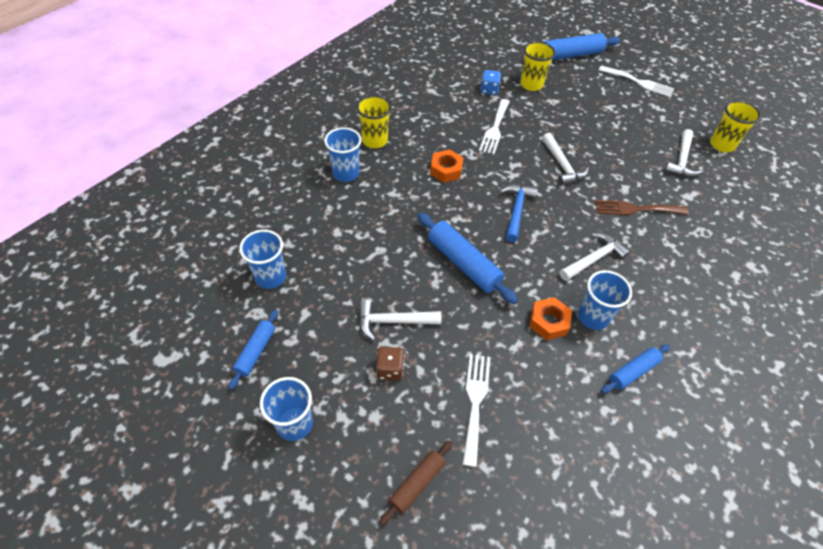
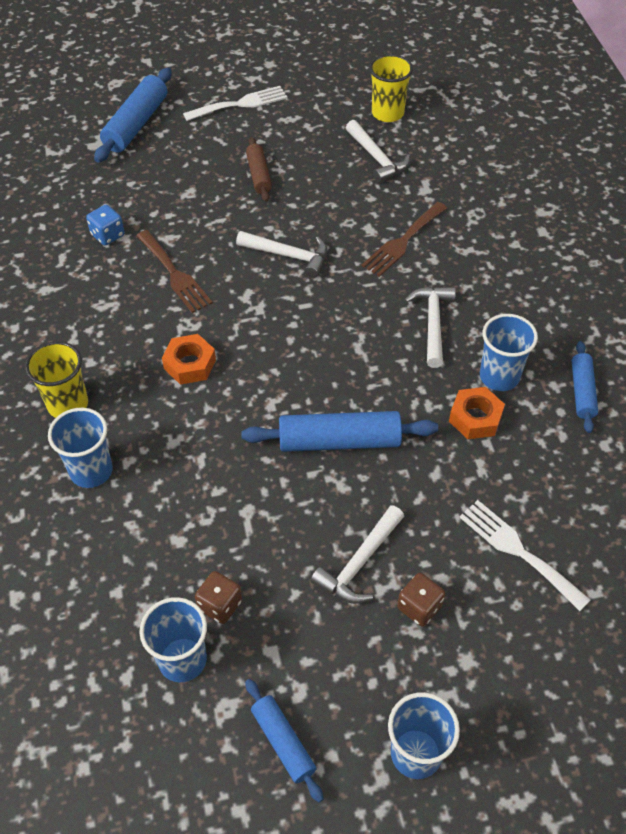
camera: 50 degrees left, 0 degrees up
brown rolling pin [380,440,453,526] -> brown rolling pin moved to [246,137,272,202]
white fork [479,99,510,154] -> brown fork [136,230,212,313]
blue hammer [499,185,538,242] -> none
yellow cup [520,42,555,91] -> none
none -> brown dice [195,571,242,624]

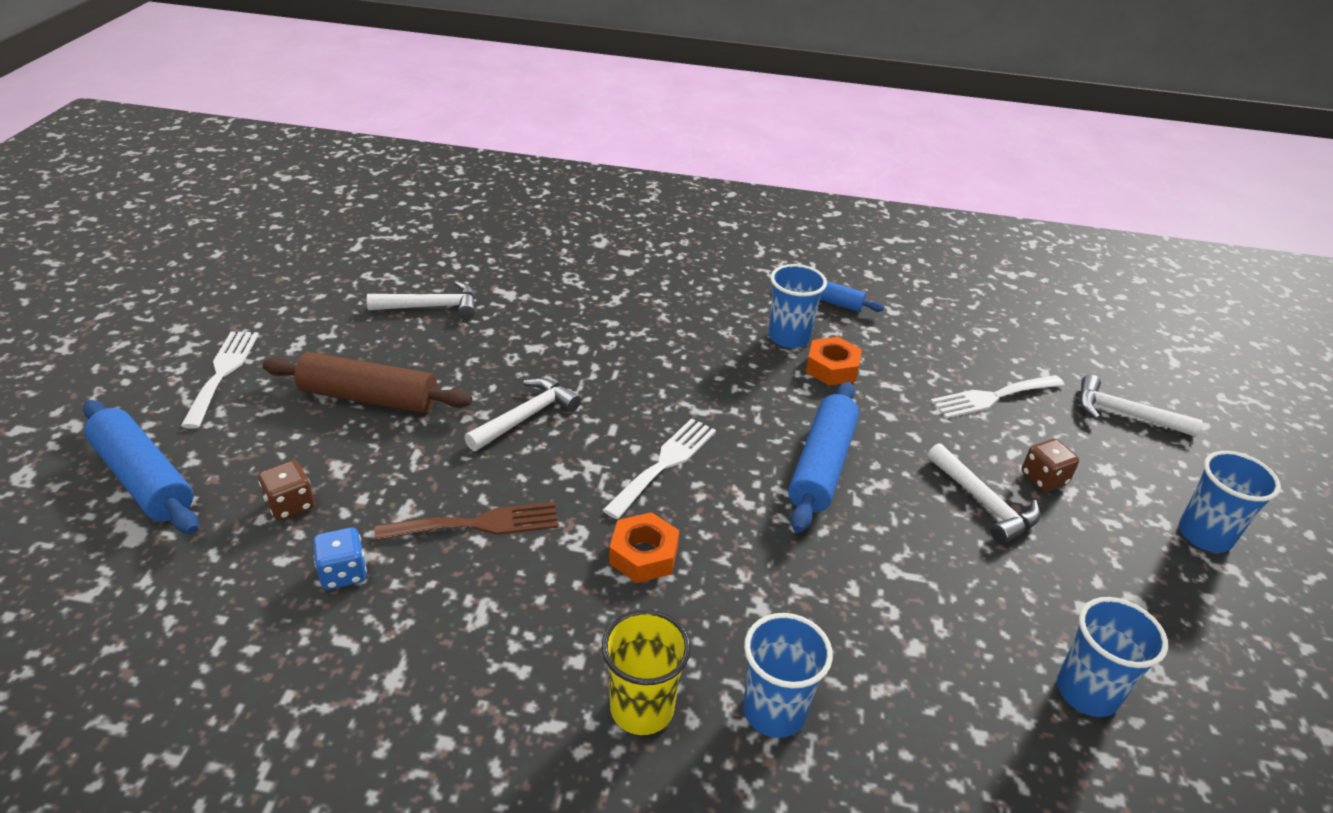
camera: 70 degrees left, 15 degrees down
brown dice [195,571,242,624] -> brown dice moved to [258,461,315,521]
blue rolling pin [245,679,323,802] -> none
brown rolling pin [246,137,272,202] -> brown rolling pin [263,352,472,413], size x1.68
brown fork [362,202,447,277] -> none
yellow cup [369,54,413,122] -> none
white hammer [404,287,456,368] -> white hammer moved to [1079,375,1203,437]
none -> white fork [603,418,716,519]

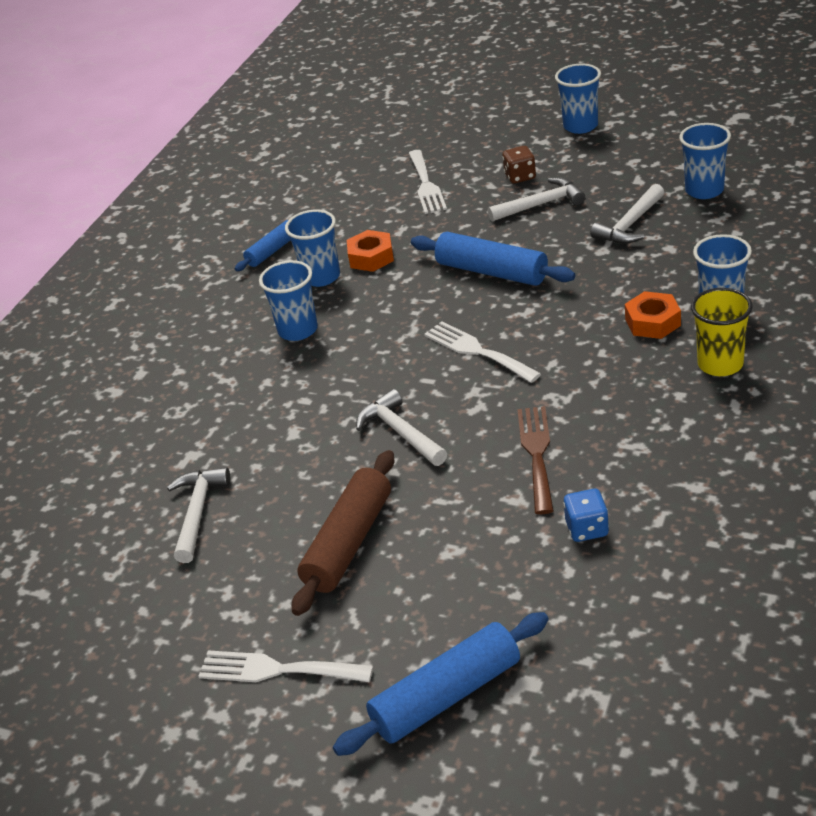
camera: 70 degrees left, 0 degrees up
brown dice [258,461,315,521] -> none
orange nut [609,512,679,583] -> orange nut moved to [625,291,681,339]
white hammer [1079,375,1203,437] -> white hammer moved to [590,184,665,244]
none -> blue cup [259,260,318,341]

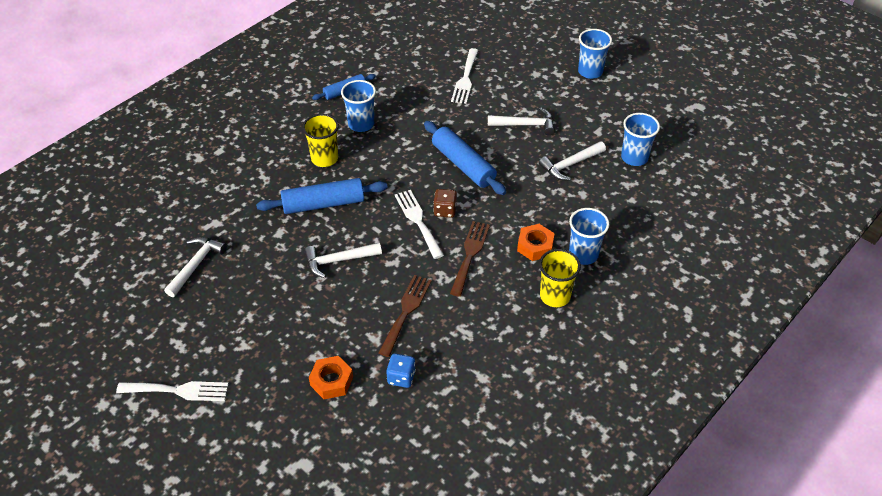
camera: 15 degrees right, 10 degrees up
white fork [198,650,373,682] -> white fork turned 150 degrees clockwise [116,381,228,401]
blue cup [259,260,318,341] -> yellow cup [302,114,339,167]
brown rolling pin [292,450,394,616] -> none
blue rolling pin [333,612,549,756] -> blue rolling pin moved to [256,178,388,214]
orange nut [347,230,394,272] -> orange nut moved to [309,356,353,399]
white hammer [356,389,447,466] -> white hammer turned 90 degrees counterclockwise [304,242,382,278]
brown dice [502,146,536,184] -> brown dice moved to [433,189,457,218]
none -> brown fork [450,221,490,297]

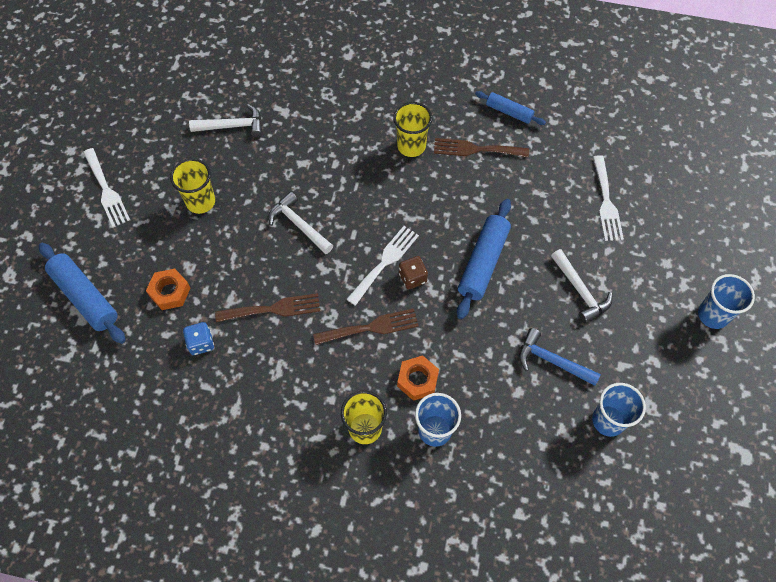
camera: 60 degrees right, 15 degrees up
blue rolling pin [256,178,388,214] -> blue rolling pin moved to [39,243,126,344]
blue cup [341,80,376,132] -> brown fork [434,138,529,157]
white fork [451,48,478,104] -> white fork turned 75 degrees counterclockwise [593,155,624,241]
white hammer [539,141,606,180] -> blue hammer [519,328,601,386]
none -> yellow cup [170,158,215,214]

